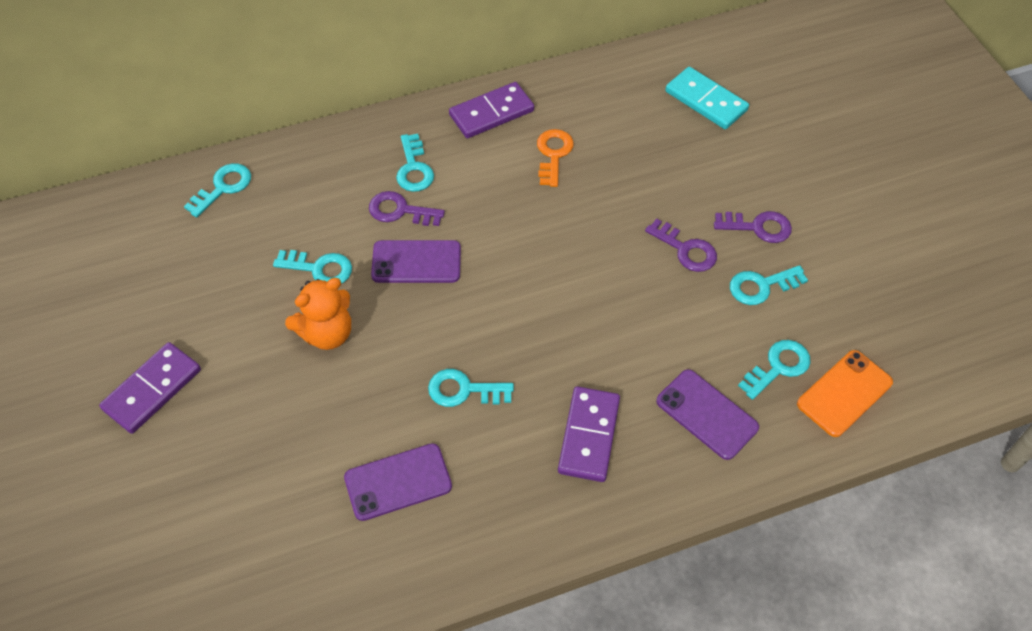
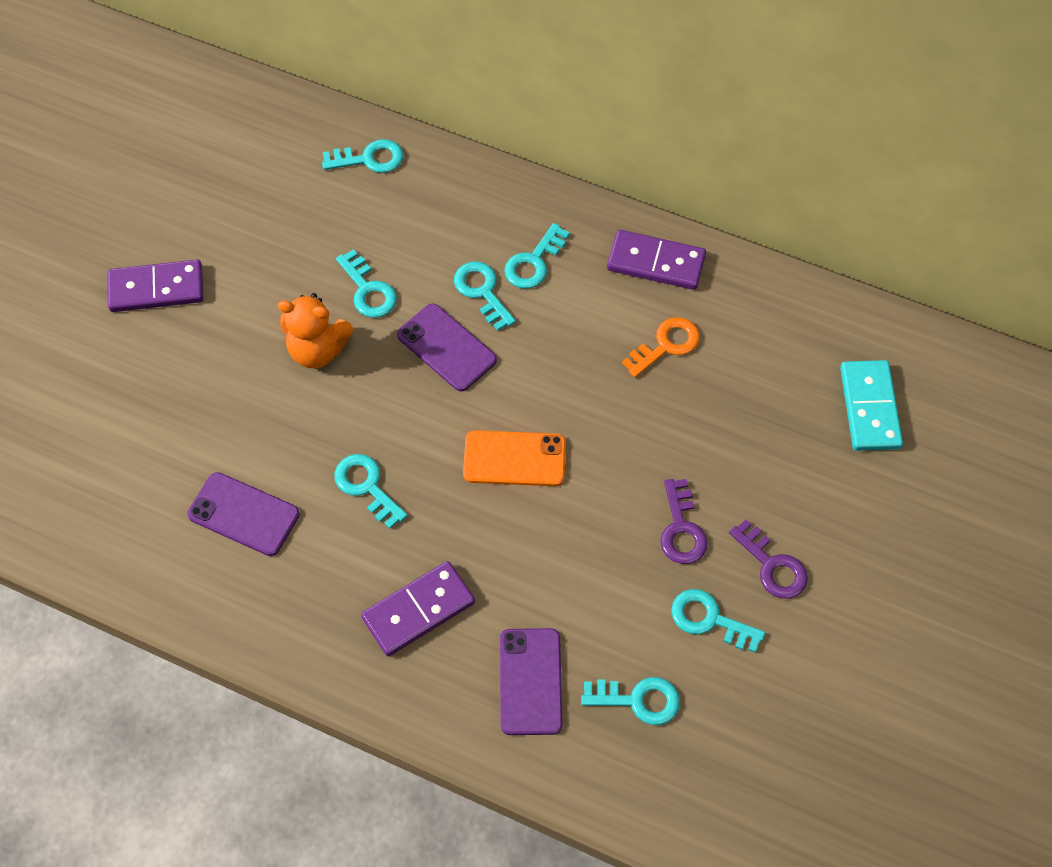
camera: 45 degrees right, 5 degrees up
purple key [369,191,445,226] -> turquoise key [454,261,516,331]
orange phone [797,350,893,437] -> orange phone moved to [463,430,566,486]

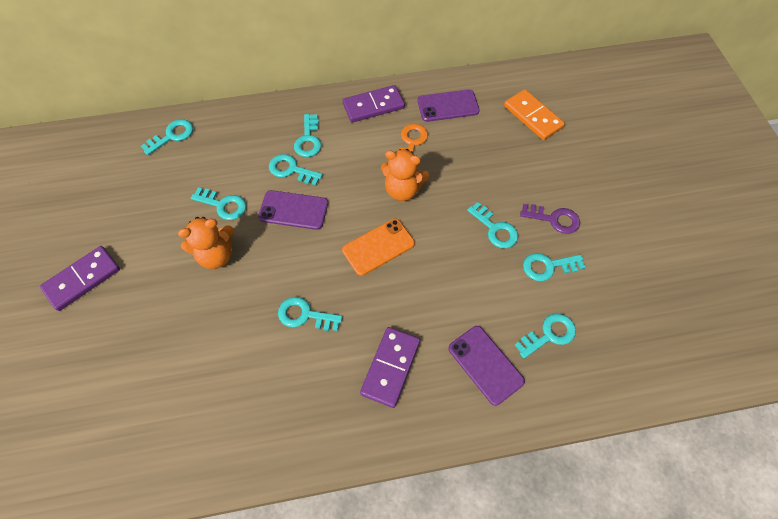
camera: 35 degrees left, 0 degrees up
purple phone [187,472,300,556] -> purple phone moved to [418,89,480,122]
purple key [660,479,708,564] -> turquoise key [467,202,518,248]
turquoise domino [840,360,903,451] -> orange domino [504,89,565,140]
none -> orange teddy bear [381,149,429,201]

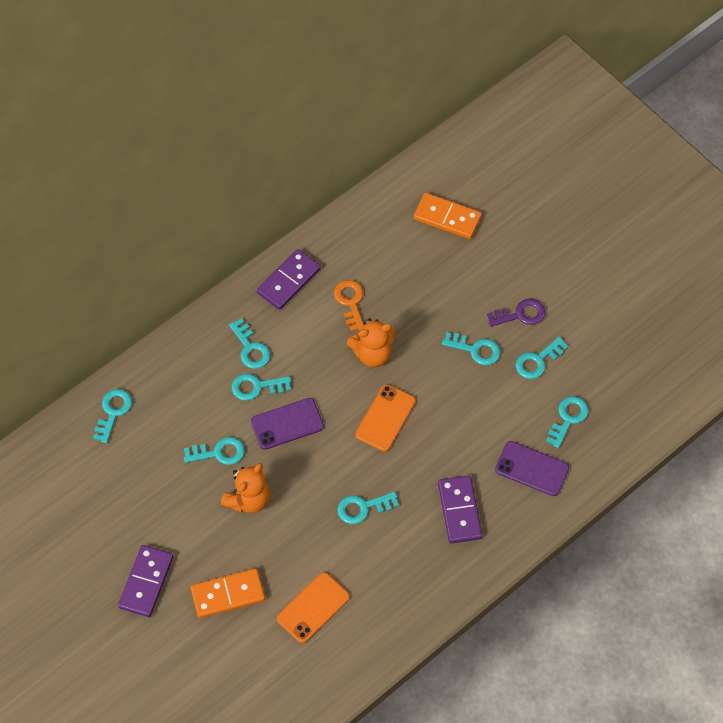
camera: 30 degrees left, 0 degrees up
purple phone [418,89,480,122] -> none
none -> orange domino [190,568,265,618]
none -> orange phone [277,572,350,643]

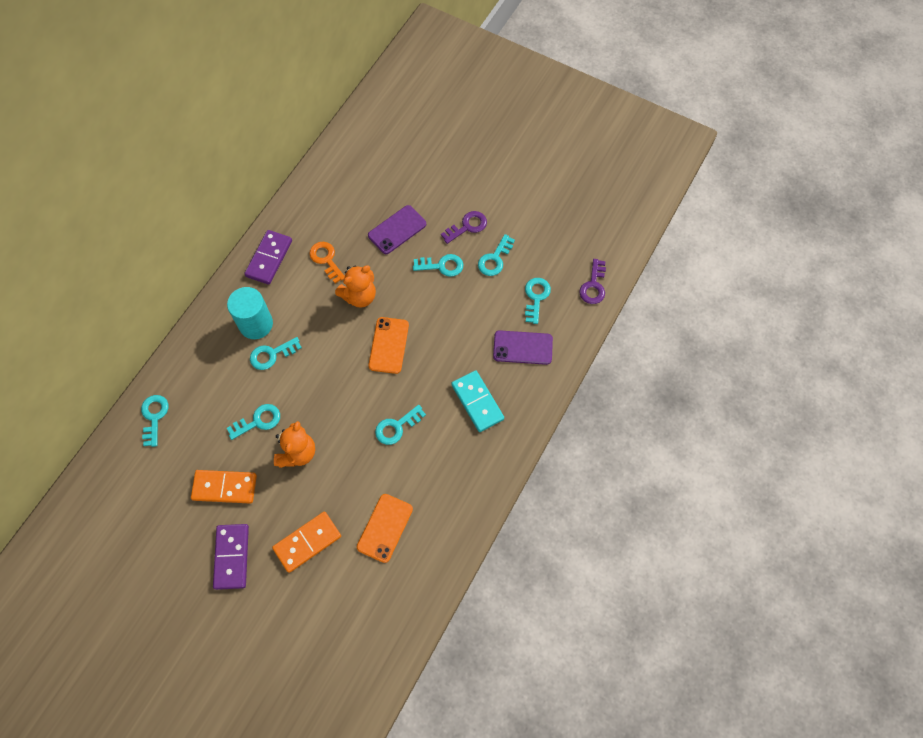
camera: 20 degrees left, 5 degrees up
turquoise key [229,318,270,369] -> turquoise cylinder [227,287,273,339]
purple phone [251,398,324,450] -> purple phone moved to [368,205,426,254]
orange domino [414,193,482,239] -> orange domino moved to [191,470,257,504]
purple domino [438,475,483,543] -> turquoise domino [451,370,504,432]
none -> purple key [579,259,606,304]

